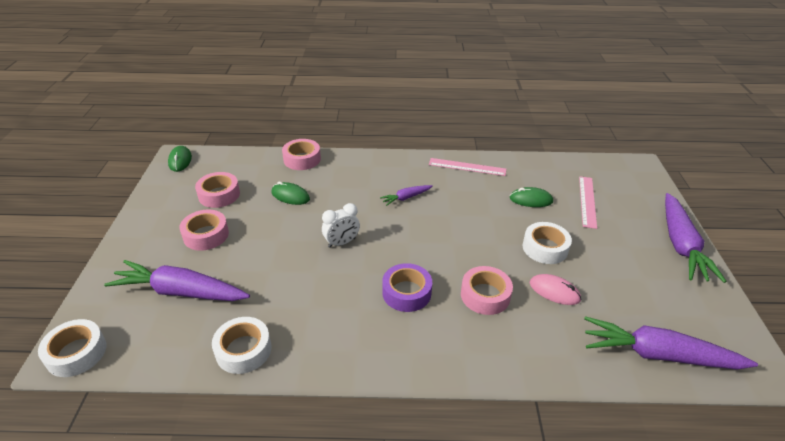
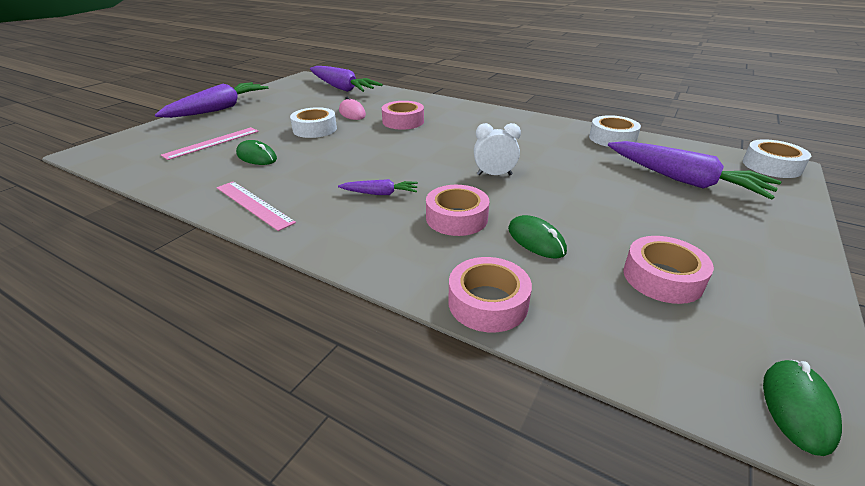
camera: 150 degrees left, 5 degrees down
pink tape [179,210,229,251] -> pink tape moved to [426,185,489,236]
purple tape [382,263,432,312] -> none

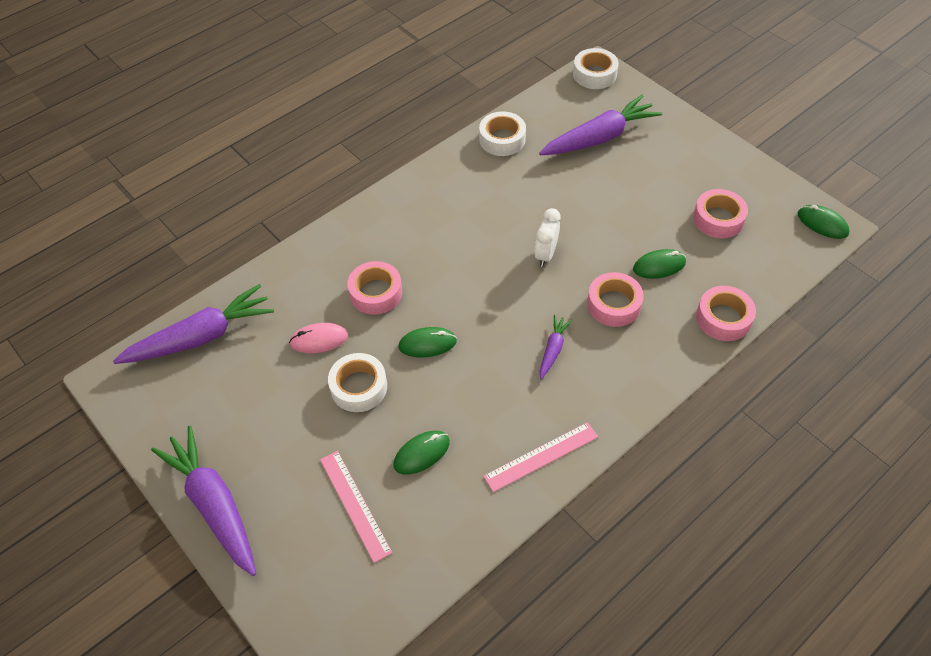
camera: 70 degrees left, 20 degrees up
none -> green mouse [398,327,457,358]

